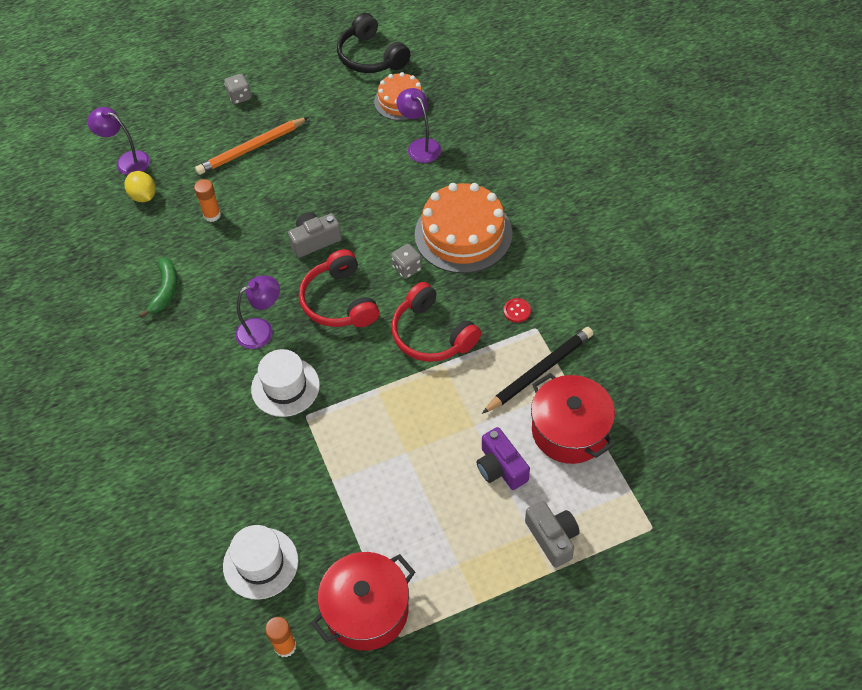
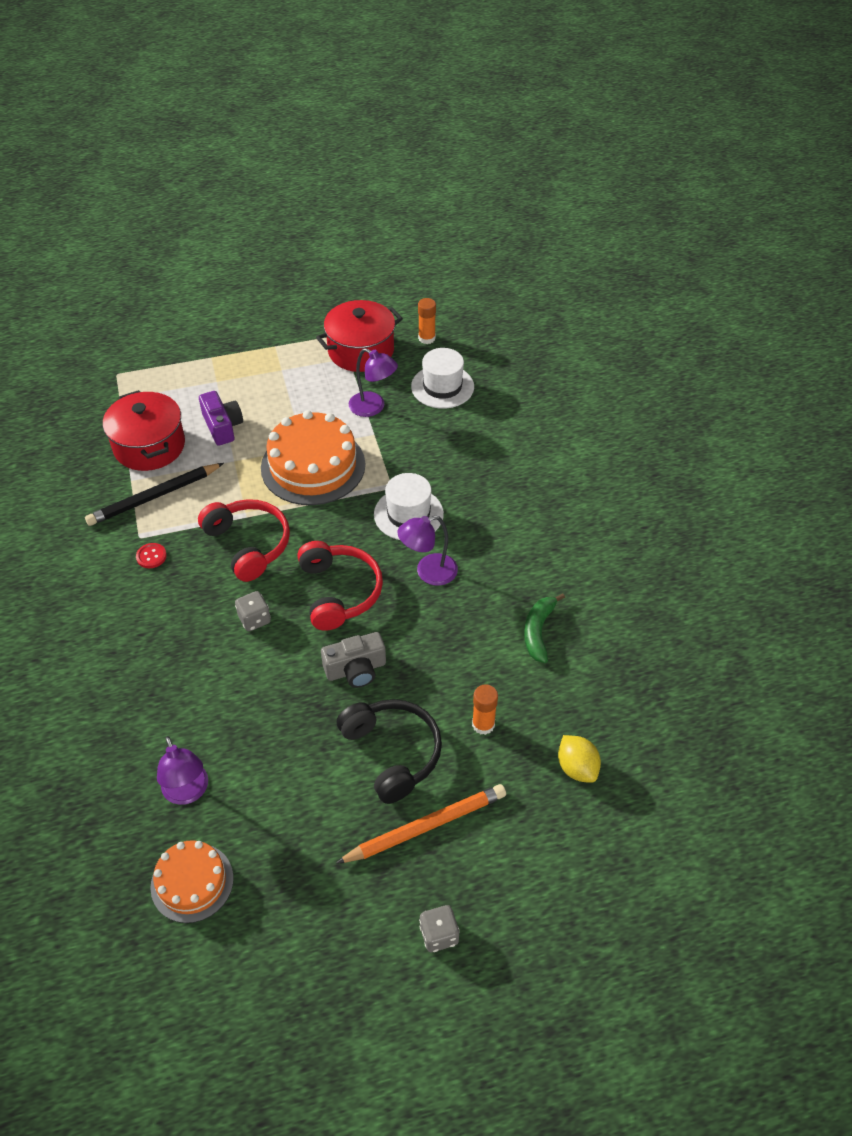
camera: 175 degrees left, 5 degrees down
purple lamp [87,107,150,175] -> purple lamp moved to [349,348,398,417]
black headphones [337,13,410,73] -> black headphones moved to [337,699,442,804]
orange cake [415,183,512,273] -> orange cake moved to [261,410,365,505]
grey camera [525,501,580,568] -> none

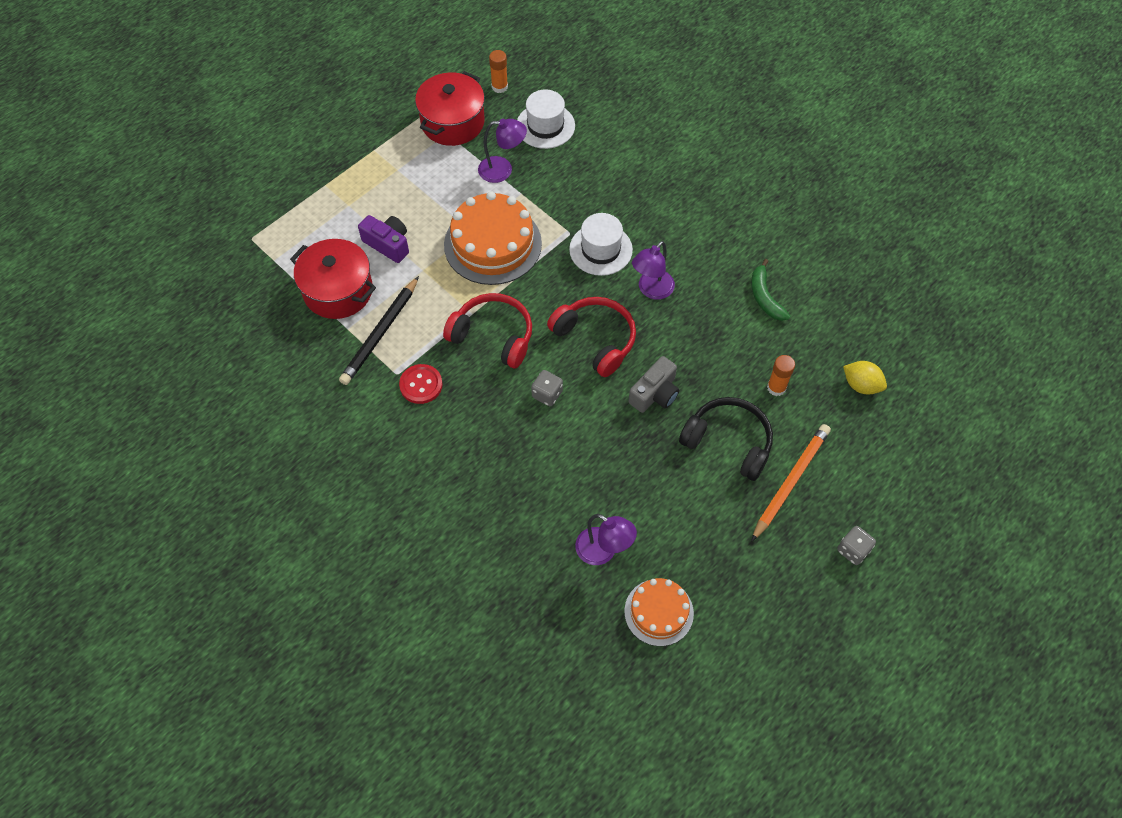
camera: 30 degrees left, 10 degrees up
red button [136,543,167,568] -> red button [399,364,443,404], size x1.53

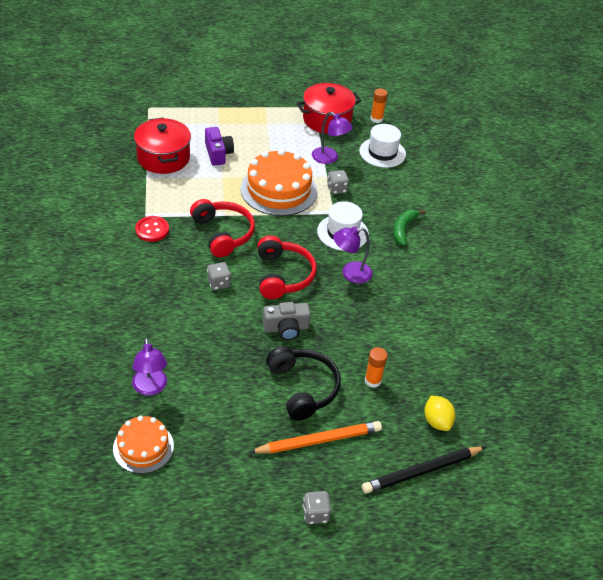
camera: 35 degrees right, 15 degrees down
black pencil [339,276,419,385] -> black pencil moved to [362,446,485,494]
green banana [751,259,790,321] -> green banana moved to [393,210,425,246]
none -> grey dice [327,170,349,194]

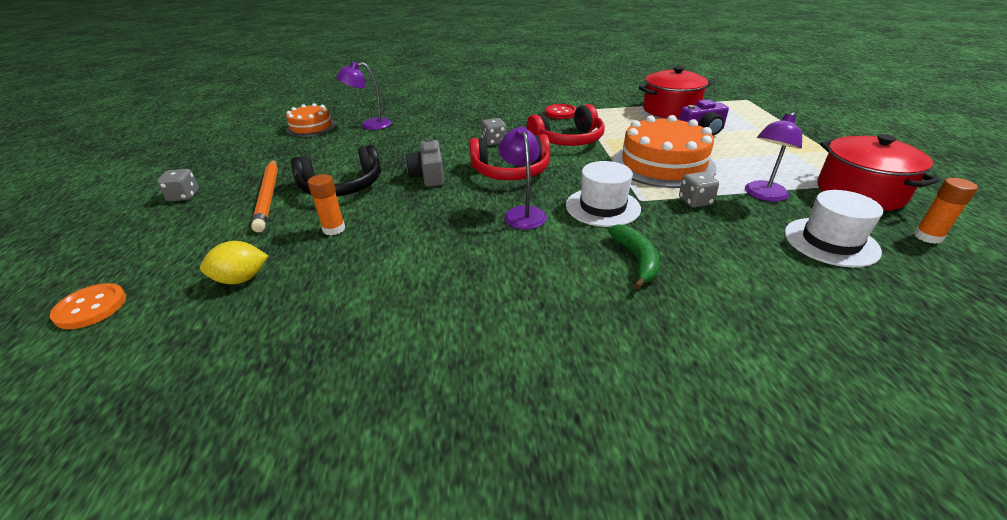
camera: 95 degrees right, 10 degrees down
black pencil [362,446,485,494] -> none
green banana [393,210,425,246] -> green banana turned 60 degrees clockwise [608,224,660,289]
none -> orange button [50,283,126,329]

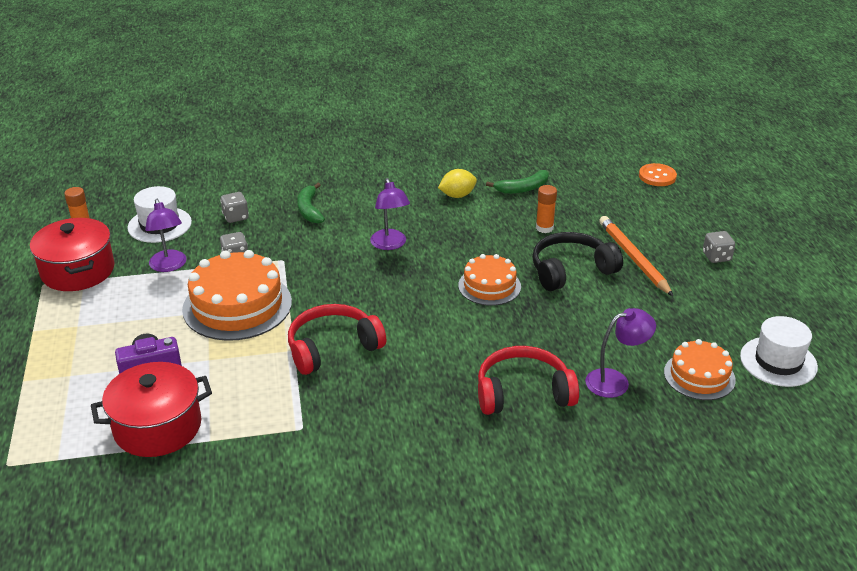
camera: 175 degrees right, 0 degrees up
yellow lemon [200,241,268,284] -> yellow lemon moved to [438,169,477,198]
grey camera [406,138,444,187] -> orange cake [458,254,521,306]
red headphones [470,134,550,180] -> red headphones moved to [478,346,579,415]
grey dice [481,118,506,146] -> grey dice moved to [220,192,249,223]
red button [545,104,577,119] -> none
white hat [566,161,641,227] -> white hat moved to [740,316,818,387]
purple lamp [745,112,802,201] -> purple lamp turned 120 degrees clockwise [145,198,187,272]
none -> green banana [486,170,549,194]

